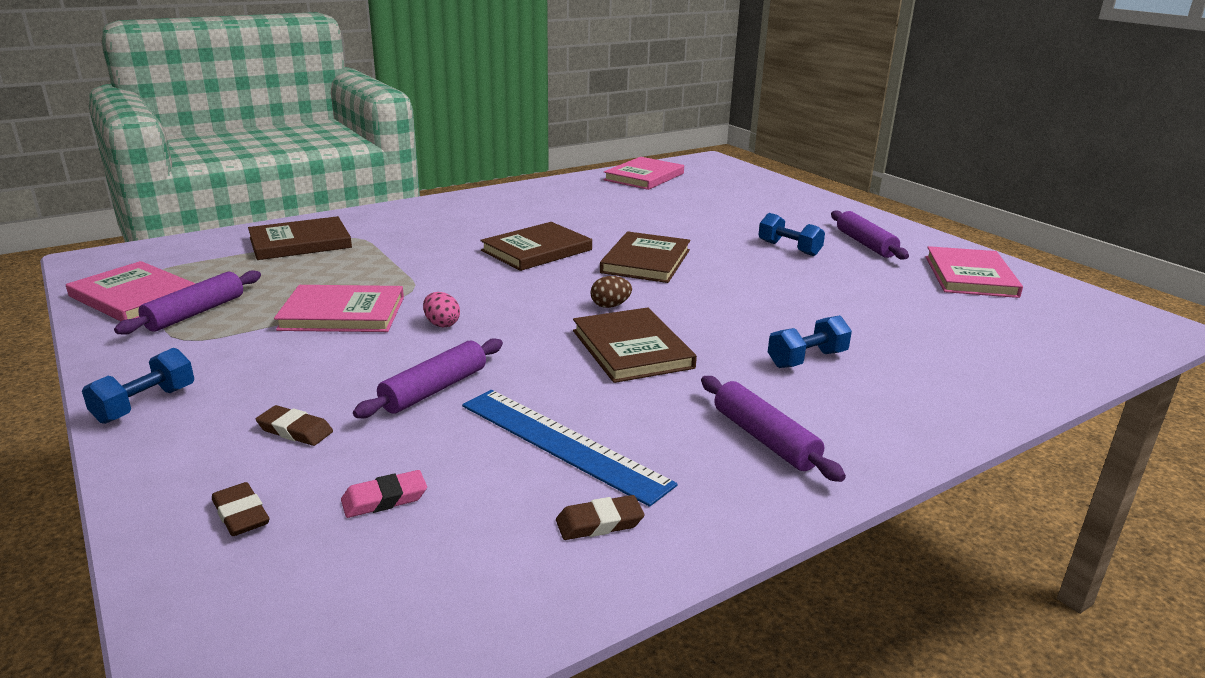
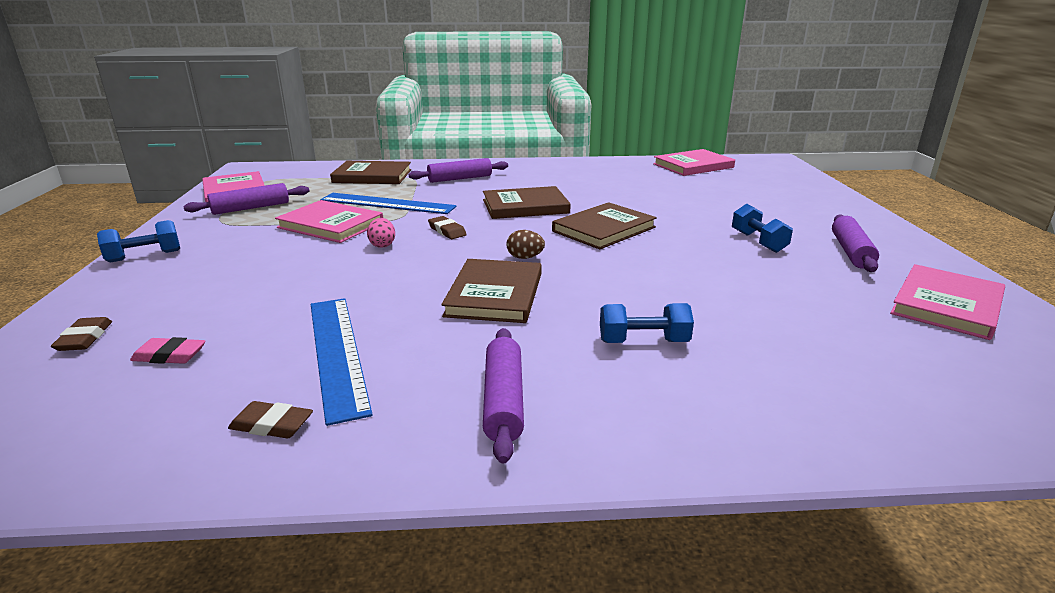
camera: 30 degrees right, 0 degrees up
brown eraser [256,405,333,446] -> brown eraser moved to [428,216,467,239]
purple rolling pin [353,338,503,418] -> purple rolling pin moved to [409,158,508,183]
none -> blue ruler [320,193,456,214]

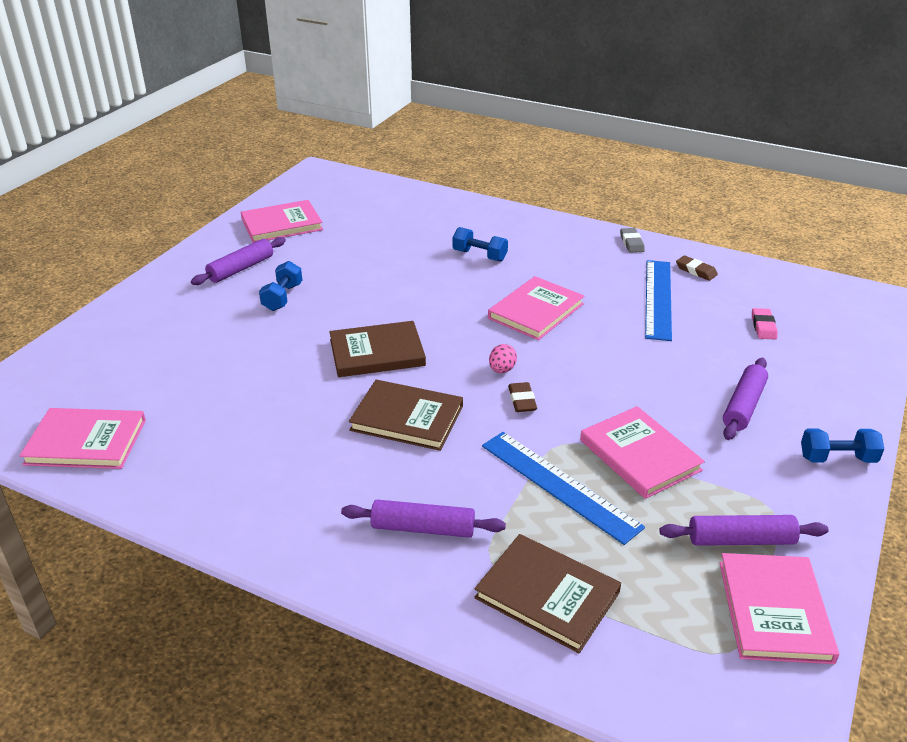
camera: 150 degrees left, 10 degrees up
brown eraser [51,317,112,351] -> none
pink eraser [130,337,206,364] -> pink eraser turned 60 degrees clockwise [752,308,778,340]
pink egg [367,218,395,248] -> pink egg moved to [489,344,517,373]
brown book [441,259,541,323] -> pink book [488,276,584,340]
purple rolling pin [483,328,524,464] -> purple rolling pin moved to [723,358,768,440]
brown egg [506,230,545,259] -> none
none -> grey eraser [620,228,645,253]

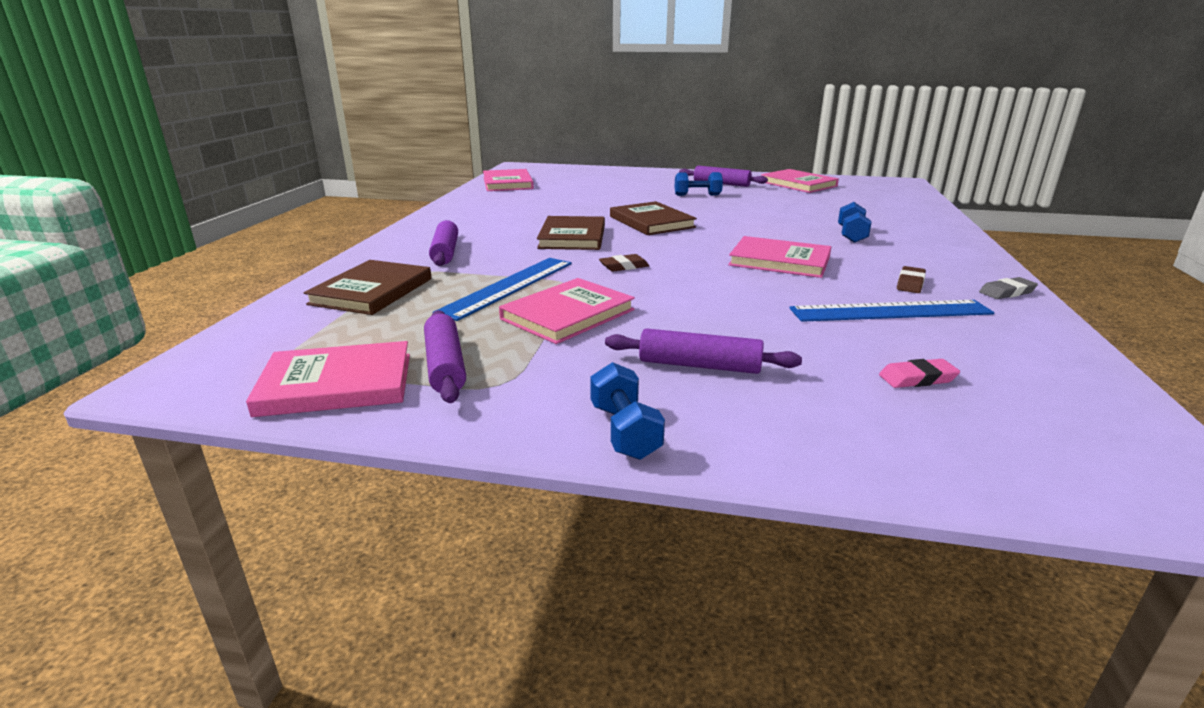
camera: 75 degrees right, 10 degrees down
pink egg [489,344,517,373] -> none
brown eraser [676,255,718,281] -> brown eraser moved to [897,266,926,293]

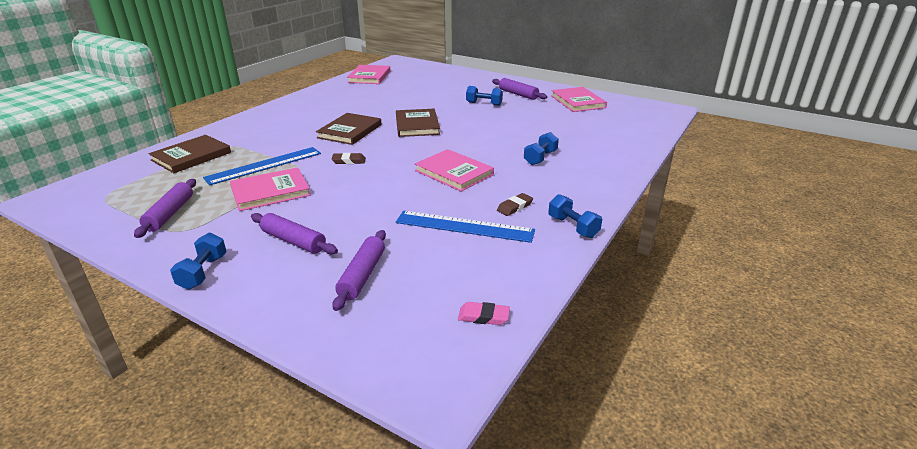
camera: 20 degrees right, 5 degrees up
pink book [246,341,410,417] -> none
purple rolling pin [429,220,458,266] -> purple rolling pin moved to [332,230,386,311]
pink eraser [879,359,960,388] -> pink eraser moved to [458,302,510,325]
grey eraser [979,277,1038,299] -> blue dumbbell [548,194,602,238]

